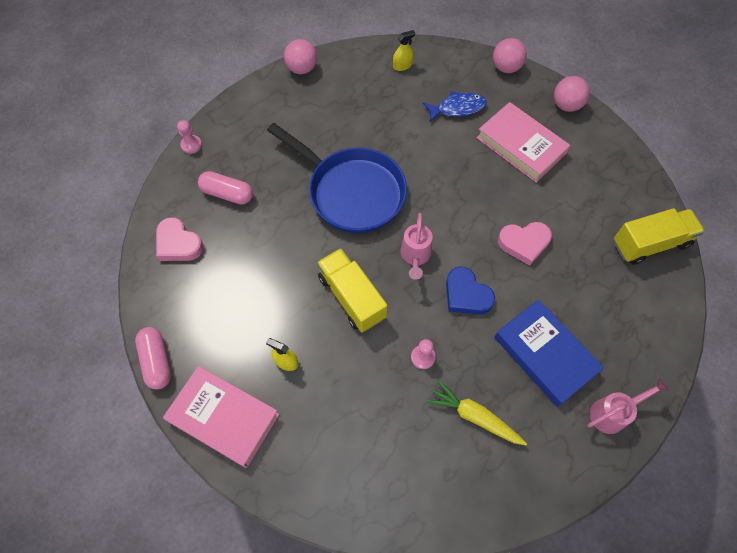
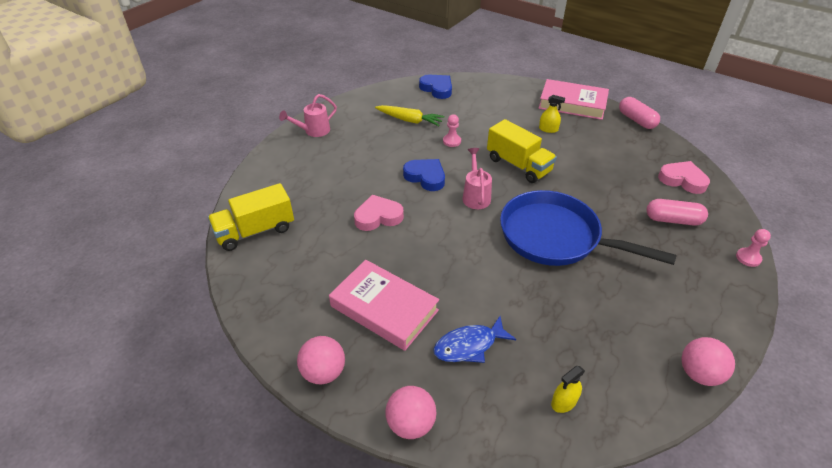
camera: 170 degrees right, 20 degrees down
blue book [494,300,604,407] -> none
none -> blue heart [419,75,452,99]

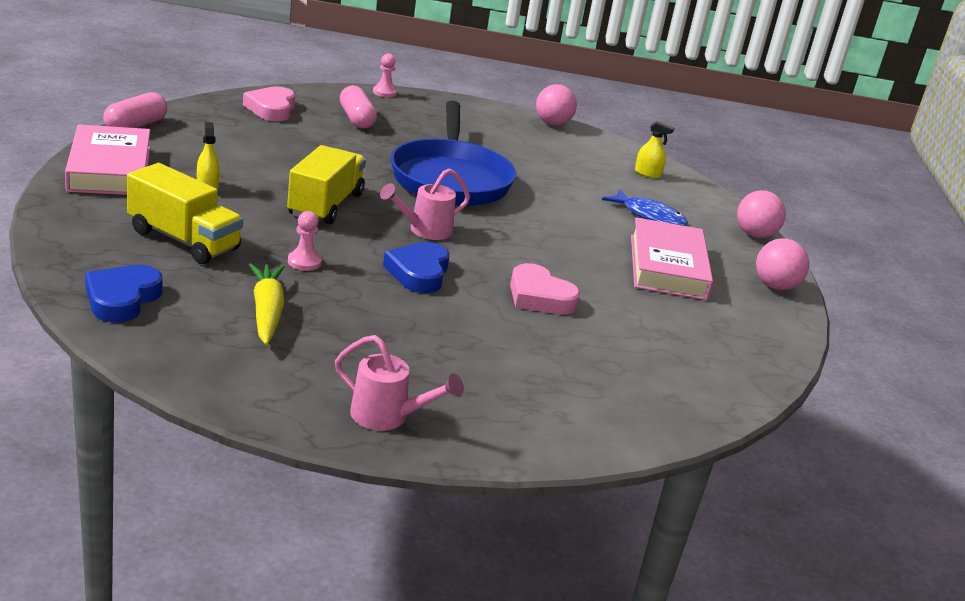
camera: 125 degrees left, 15 degrees down
yellow truck [208,183,294,251] -> yellow truck moved to [127,163,243,264]

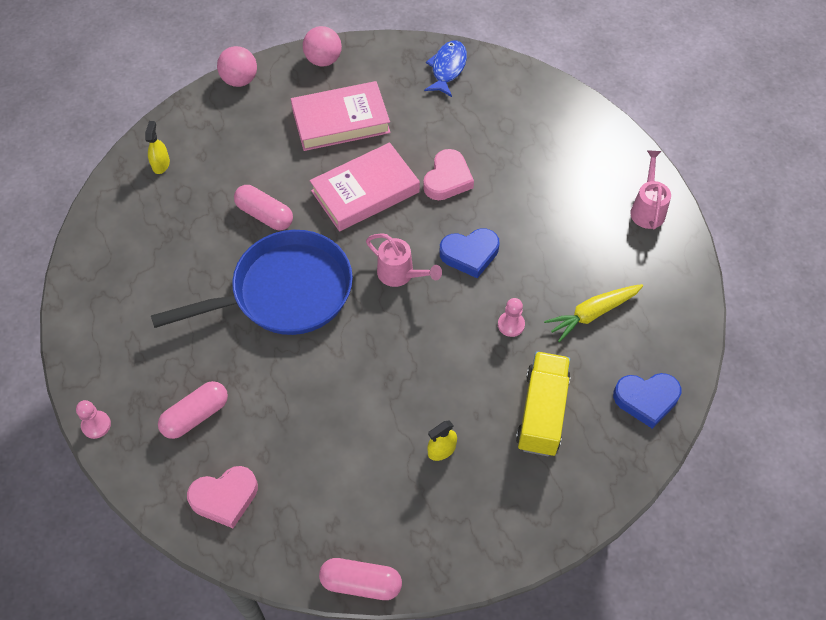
camera: 105 degrees left, 30 degrees up
pink book [65,125,150,195] -> pink book moved to [310,142,420,231]
yellow truck [287,145,366,224] -> none
pink ball [536,84,577,126] -> none
blue fish [602,189,688,226] -> blue fish moved to [424,41,467,97]
none -> pink capsule [234,185,293,230]

